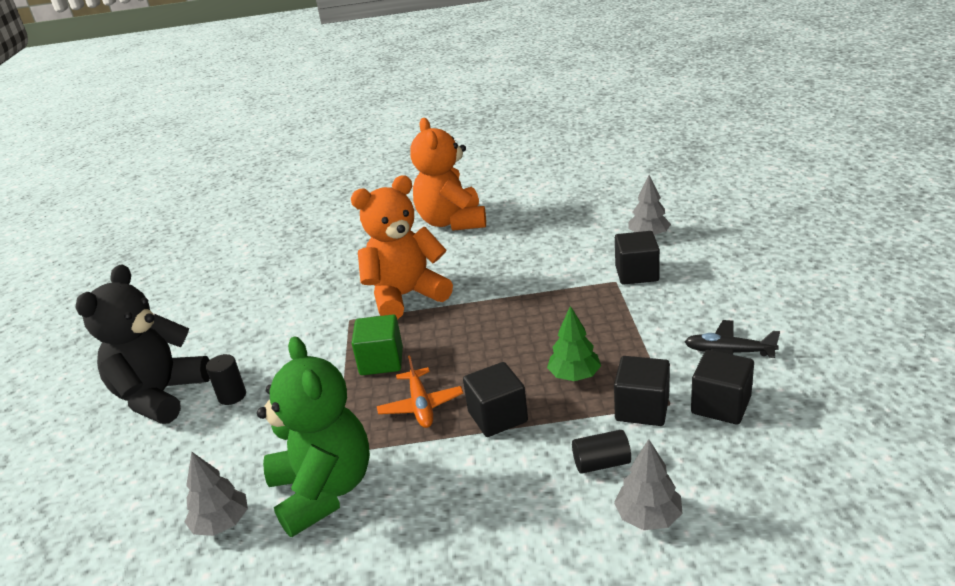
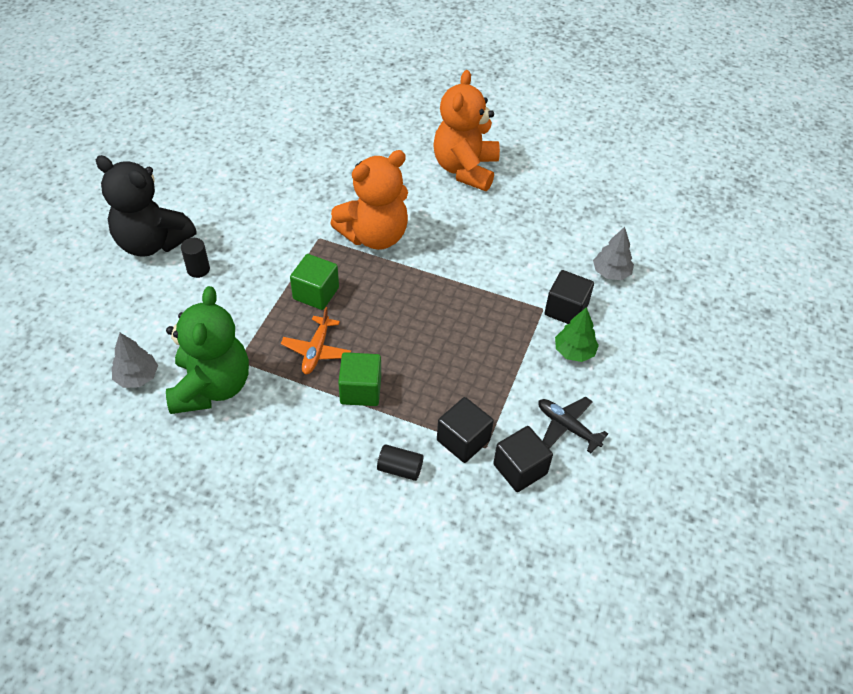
camera: 20 degrees right, 20 degrees up
black teddy bear [76,265,210,424] -> black teddy bear turned 105 degrees counterclockwise [96,155,196,257]
orange teddy bear [351,175,453,320] -> orange teddy bear turned 150 degrees clockwise [330,150,408,250]
black cube [463,362,528,437] -> green cube [338,352,381,406]
green tree [547,306,601,381] -> green tree moved to [555,307,599,362]
grey tree [614,439,683,530] -> none

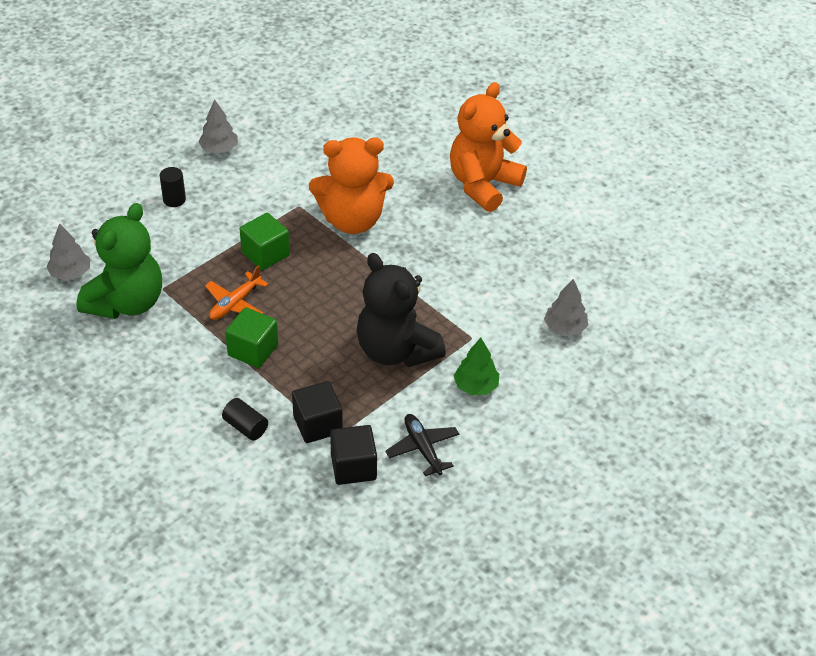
camera: 25 degrees right, 5 degrees down
black teddy bear [96,155,196,257] -> black teddy bear moved to [357,253,446,367]
black cube [545,270,594,324] -> none
none -> grey tree [198,99,238,154]

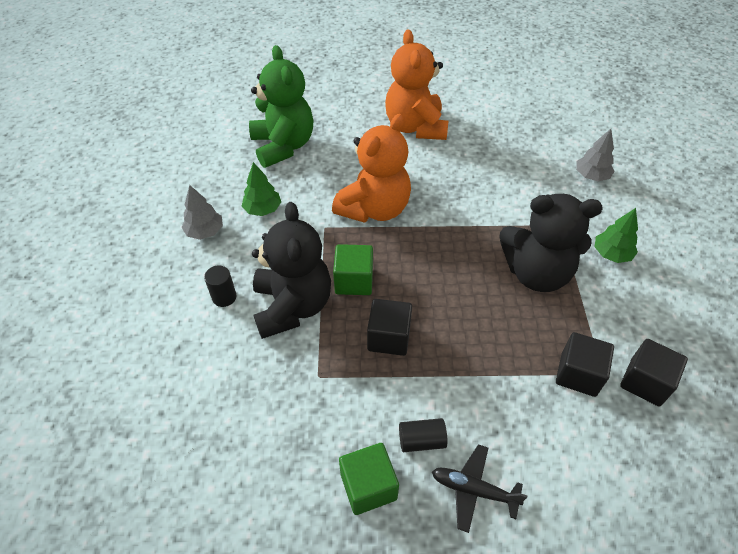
camera: 45 degrees left, 5 degrees up
grey tree [46,223,90,281] -> none
green teddy bear [76,203,162,319] -> green teddy bear moved to [249,45,313,168]
orange plane [205,265,269,320] -> black cube [367,299,412,356]
black cylinder [222,398,268,441] -> black cylinder moved to [399,418,447,452]
green cube [225,307,278,368] -> green cube moved to [339,443,399,515]
black plane [385,414,459,476] -> black plane moved to [432,444,527,533]
none -> green tree [242,162,281,216]
none -> black teddy bear [252,202,331,339]

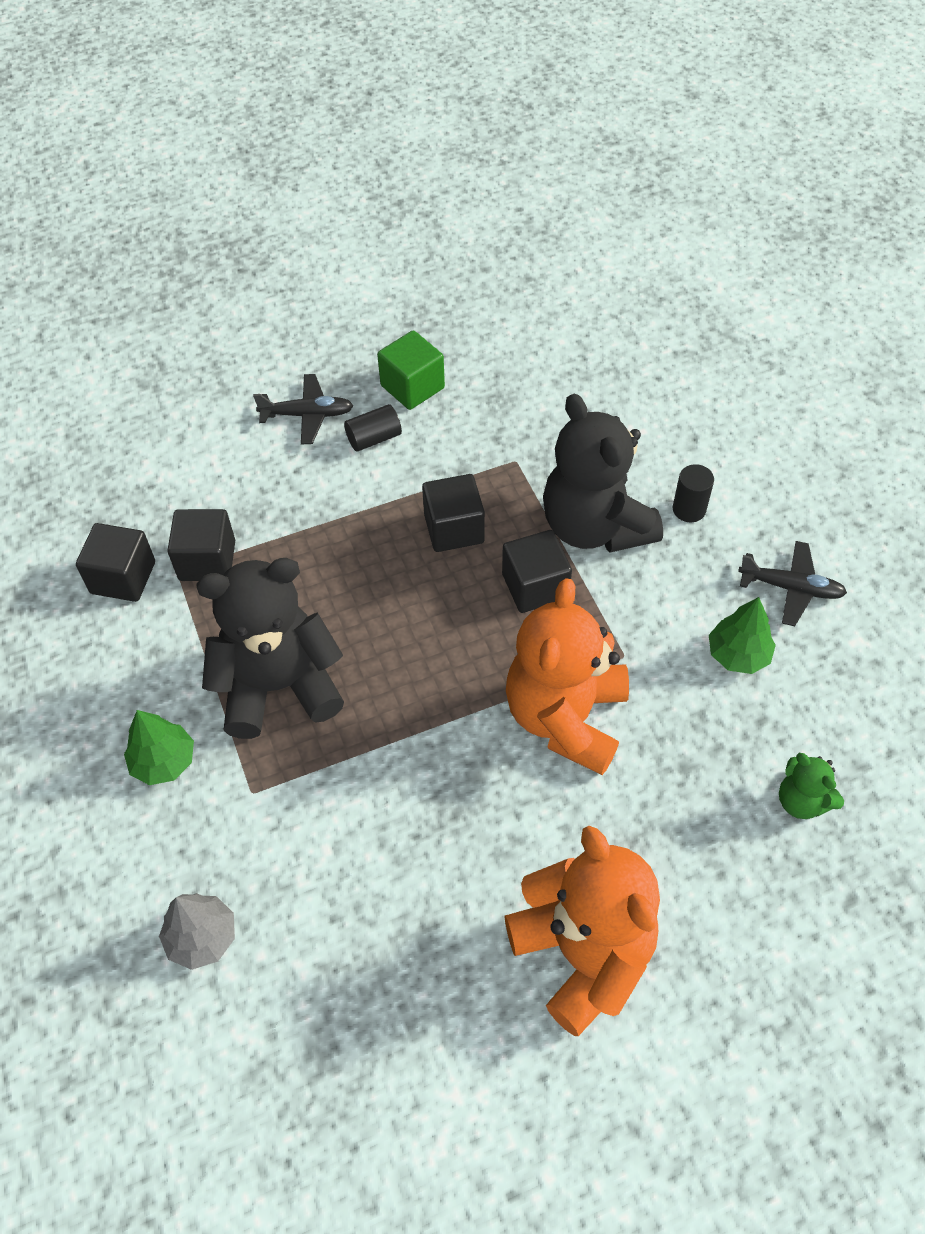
camera: 160 degrees right, 5 degrees up
grey tree [181,185,223,240] -> black plane [738,541,847,626]
green teddy bear [249,45,313,168] -> green teddy bear [779,753,844,819], size x0.47
green cube [333,244,373,295] -> black cube [502,530,572,613]

